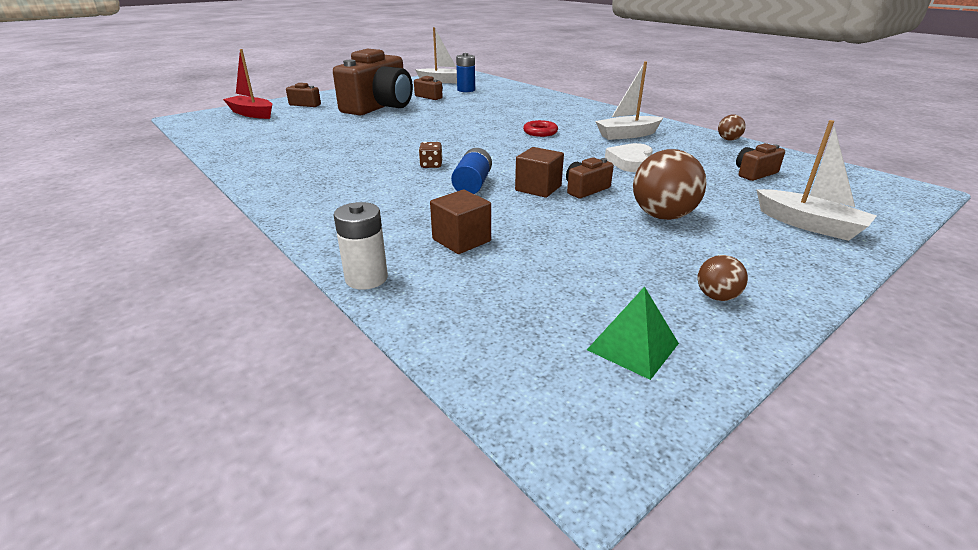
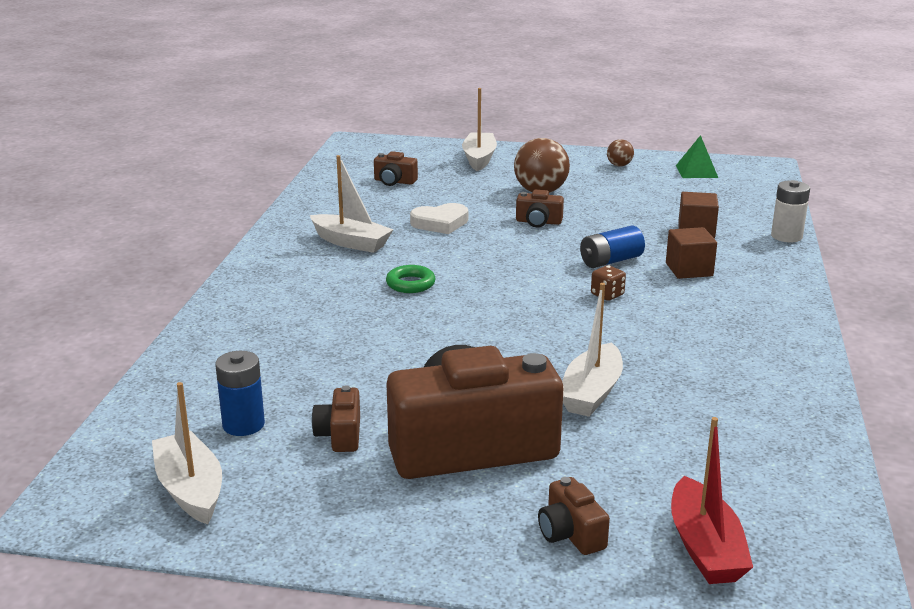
camera: 130 degrees left, 5 degrees down
brown cube [515,147,564,198] -> brown cube moved to [666,227,717,279]
red ring [523,120,558,137] -> green ring [386,265,436,293]
brown ball [718,114,746,140] -> none
none -> white boat [562,283,623,417]

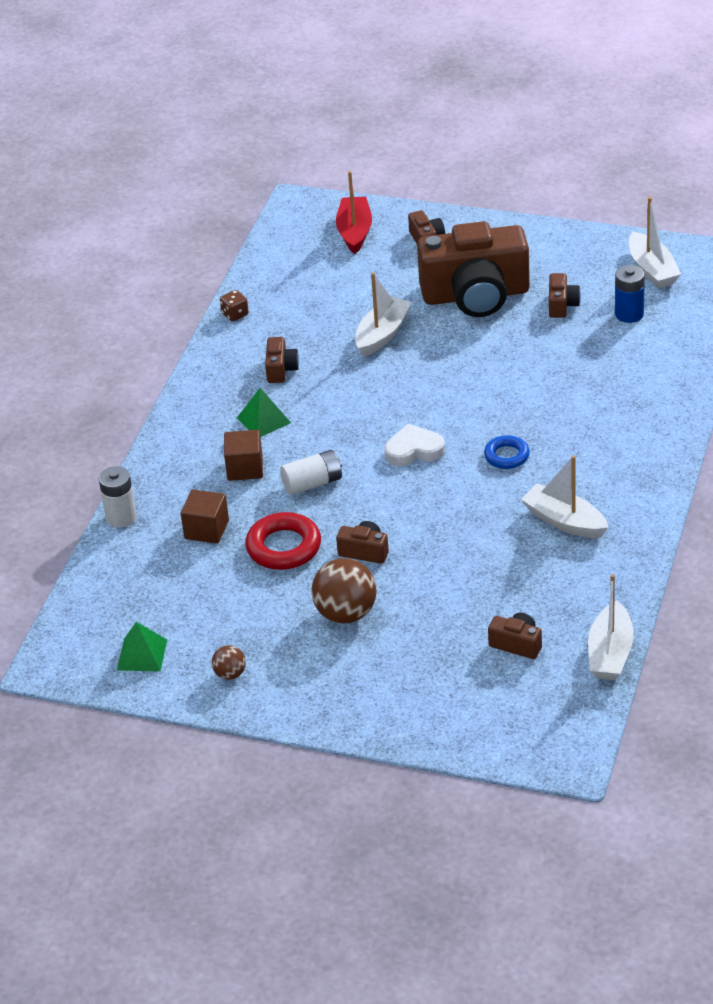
camera: 170 degrees left, 15 degrees up
green ring [386,265,436,293] -> blue ring [484,435,530,469]
white heart [410,203,468,234] -> white heart moved to [384,424,445,466]
white boat [462,88,497,171] -> white boat moved to [588,574,634,680]
blue battery [580,225,645,268] -> white battery [280,450,342,495]
brown dice [591,265,626,301] -> brown dice moved to [220,290,249,321]
none -> green pyramid [237,388,291,437]
none -> red ring [245,512,321,570]
none -> brown camera [265,337,299,383]

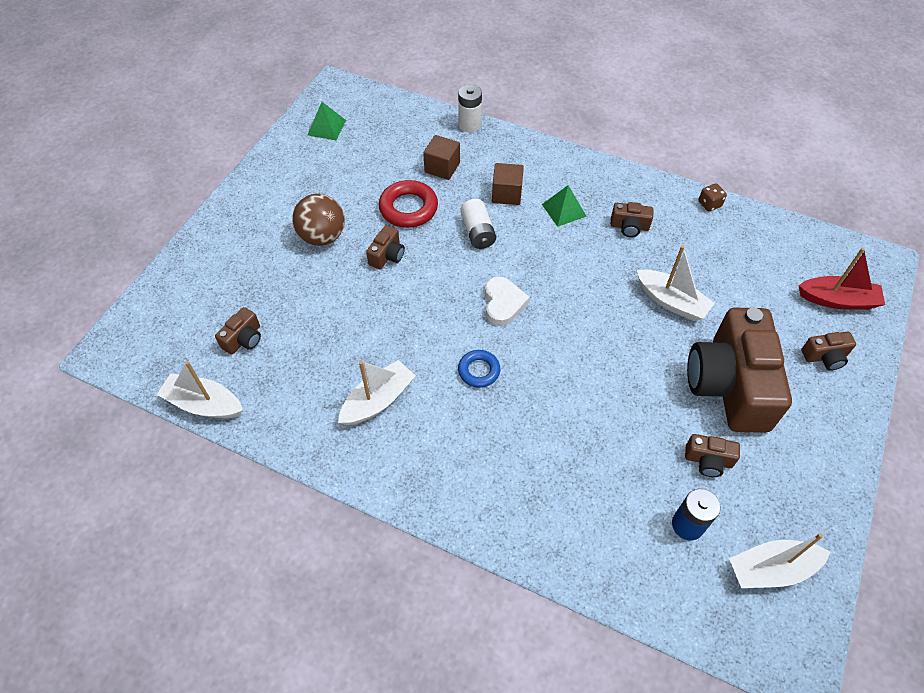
camera: 95 degrees right, 15 degrees up
brown ball [212,645,246,680] -> none

